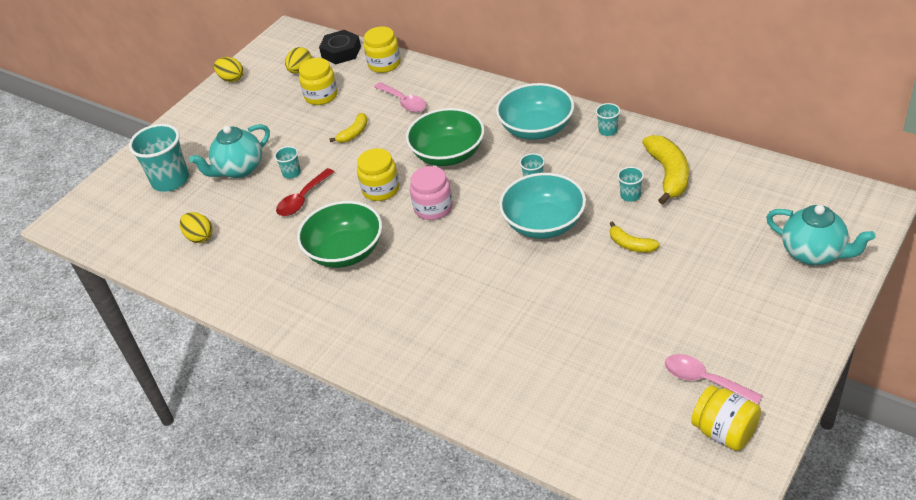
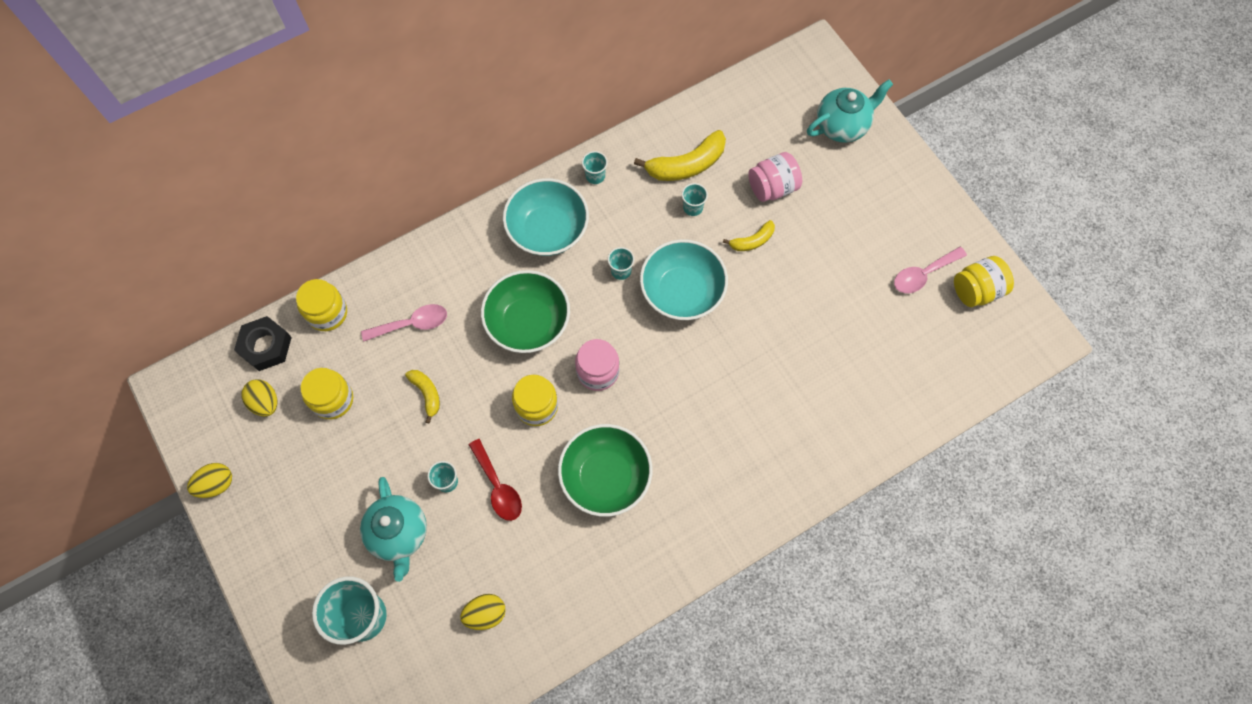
camera: 70 degrees left, 25 degrees up
yellow banana [642,135,689,204] -> yellow banana turned 135 degrees clockwise [634,130,726,181]
none -> pink jar [748,152,802,202]

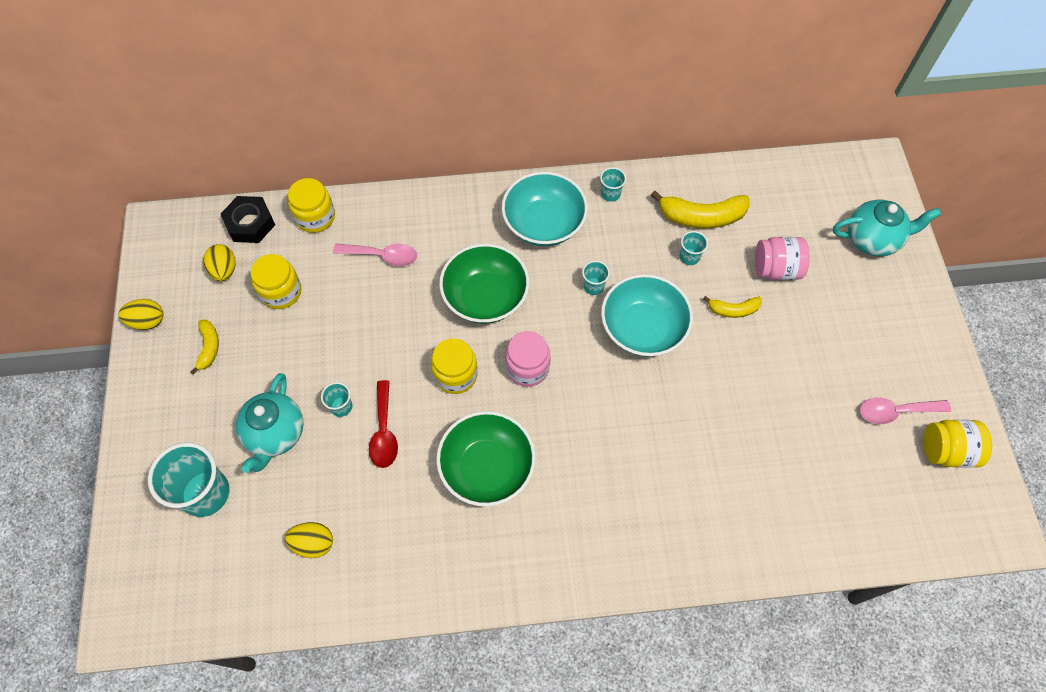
camera: 25 degrees right, 5 degrees down
yellow banana [405,370,440,423] -> yellow banana moved to [190,320,219,374]

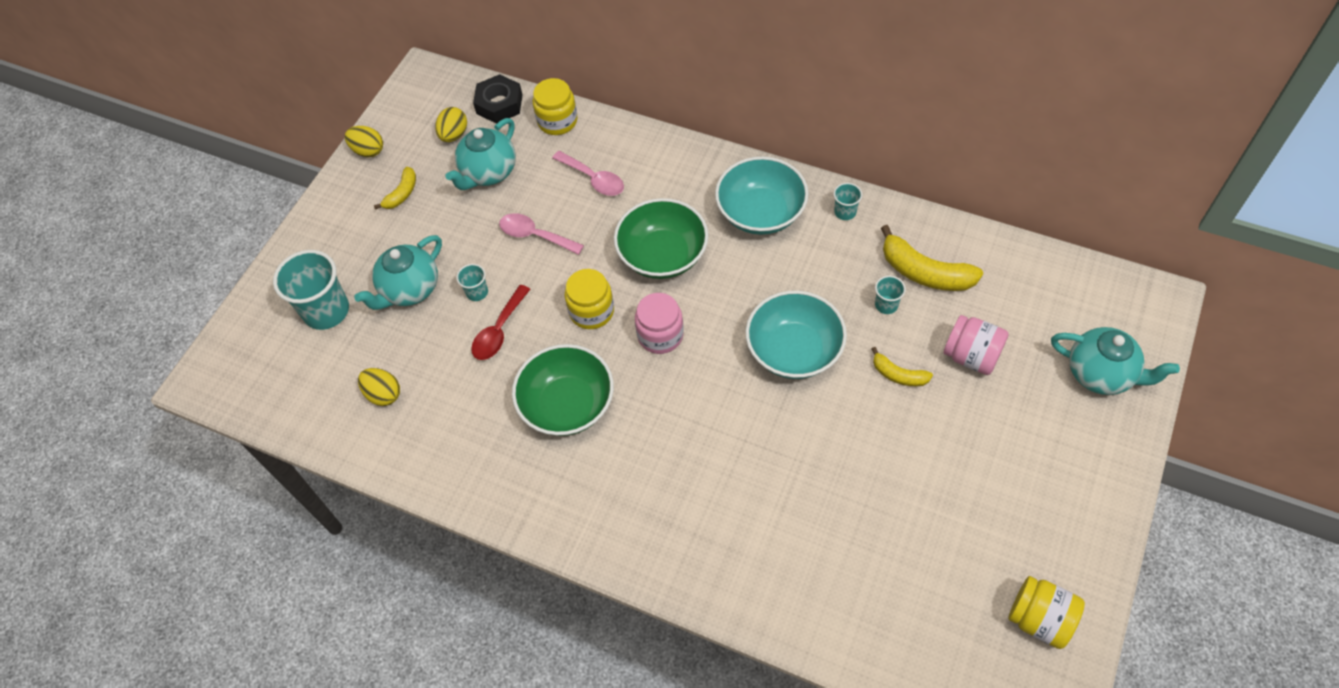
camera: 35 degrees right, 5 degrees down
yellow jar [251,254,301,309] -> turquoise teapot [446,118,516,190]
turquoise cup [582,261,610,295] -> none
pink spoon [860,398,951,424] -> pink spoon moved to [499,213,584,255]

